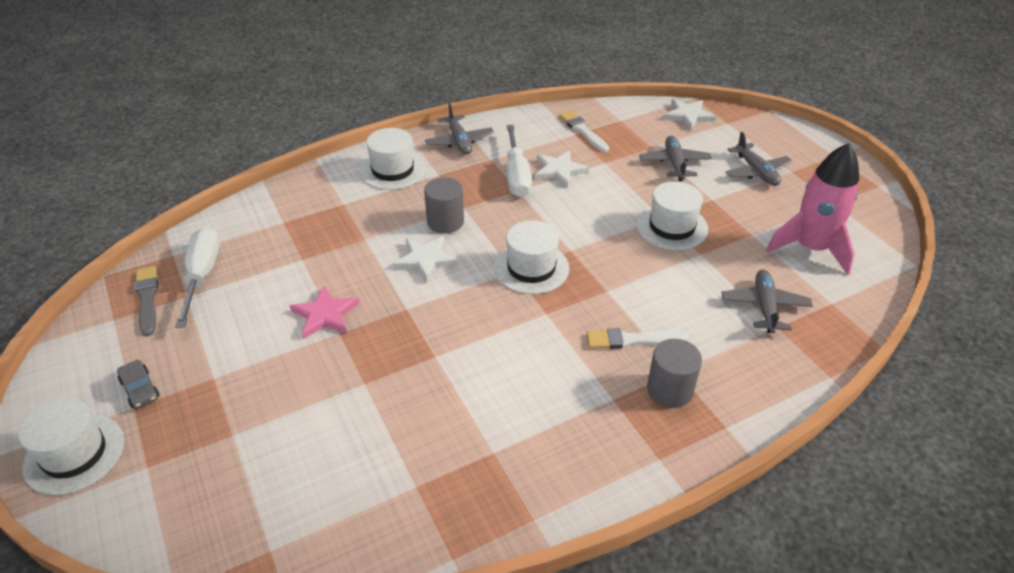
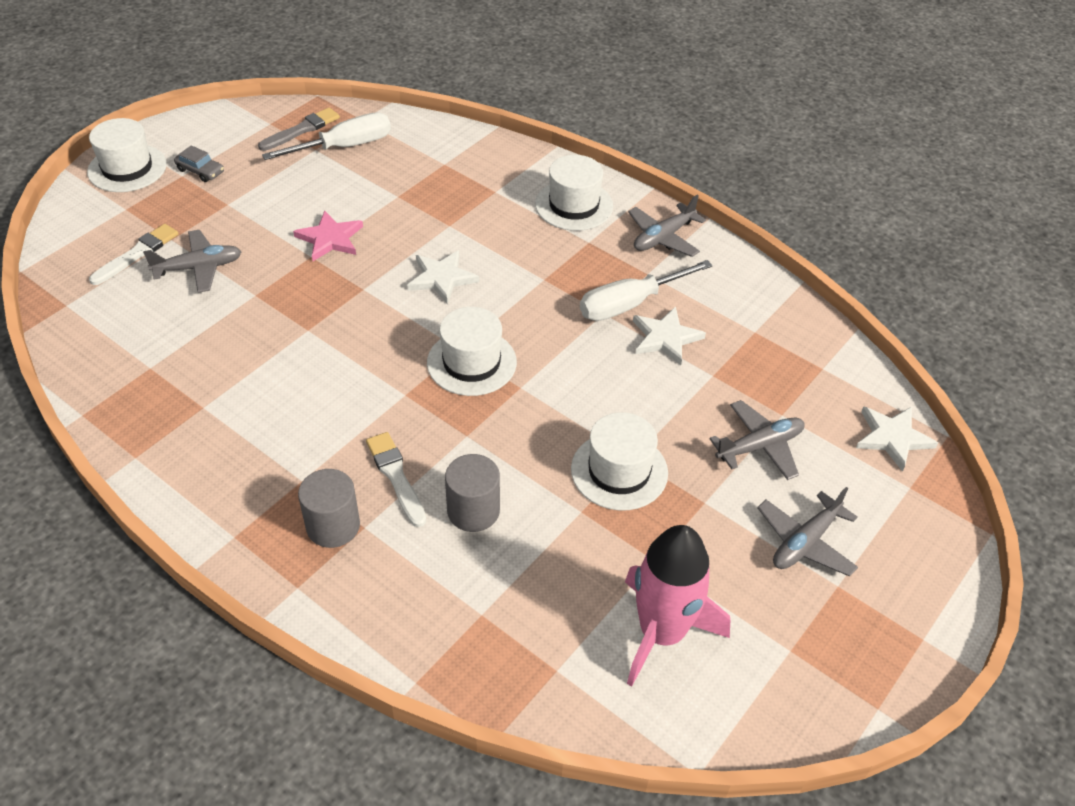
camera: 65 degrees right, 5 degrees up
grey car [117,360,159,409] -> grey car turned 90 degrees counterclockwise [174,145,224,182]
grey cylinder [424,177,464,233] -> grey cylinder moved to [445,454,500,532]
white brush [559,111,609,152] -> white brush moved to [89,224,178,285]
grey plane [721,270,813,333] -> grey plane moved to [143,230,241,293]

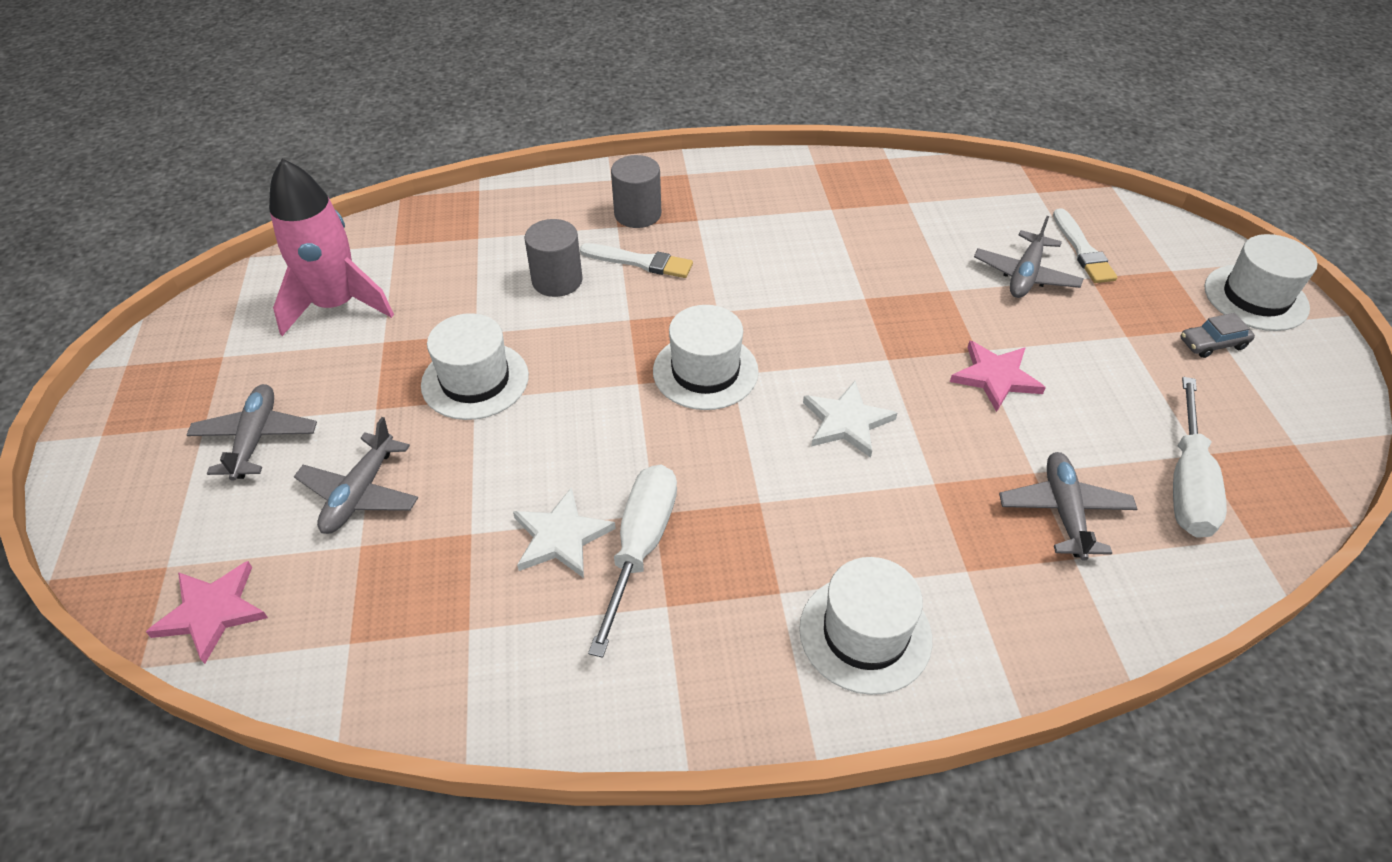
camera: 135 degrees right, 0 degrees up
grey brush [258,108,340,151] -> none
grey plane [628,195,706,257] -> grey plane moved to [999,452,1137,561]
white star [856,406,938,472] -> pink star [146,561,268,664]

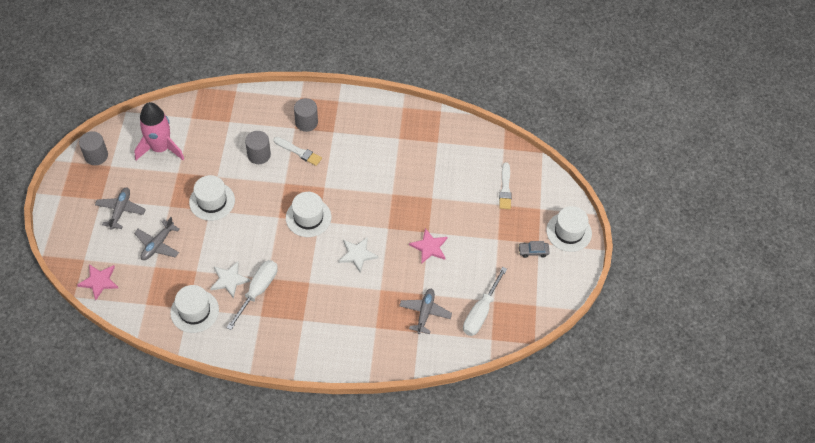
camera: 10 degrees right, 10 degrees up
white hat [799,557,932,695] -> white hat moved to [170,285,219,333]
grey plane [974,216,1084,298] -> none
none -> grey cylinder [79,131,108,165]

